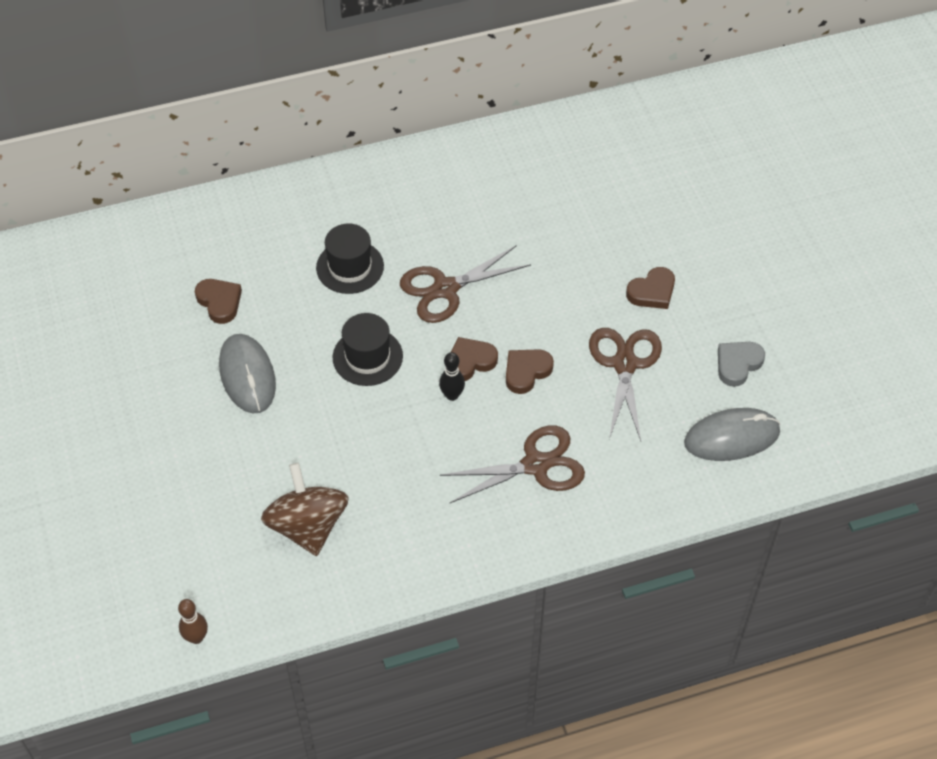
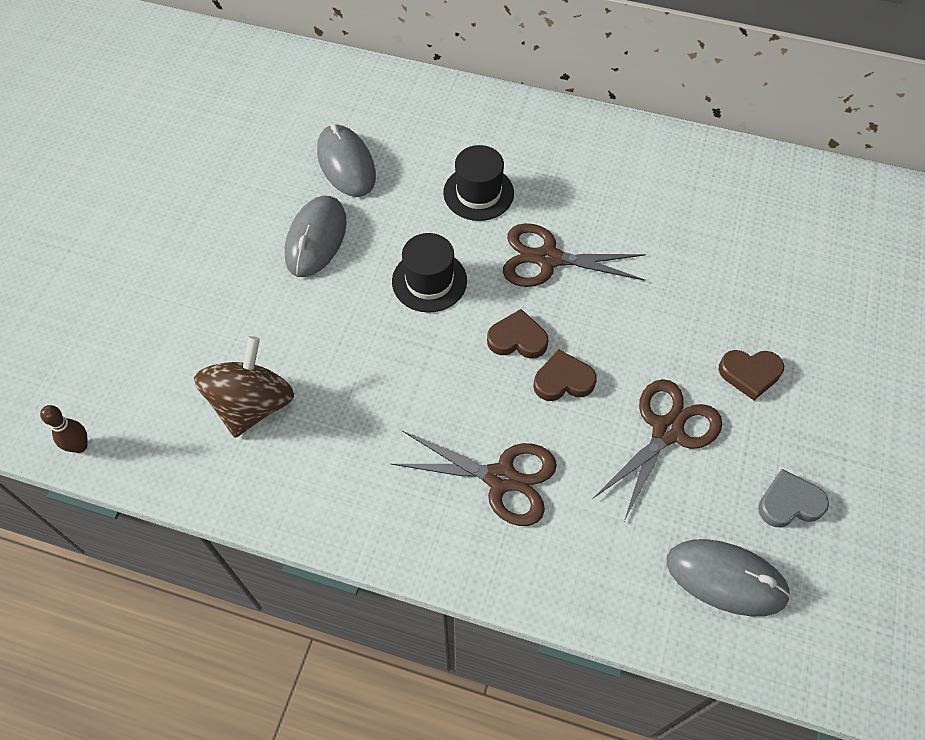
camera: 35 degrees right, 5 degrees up
brown heart [195,279,242,324] -> grey mouse [317,124,376,197]
black bowling pin [439,352,465,401] -> none

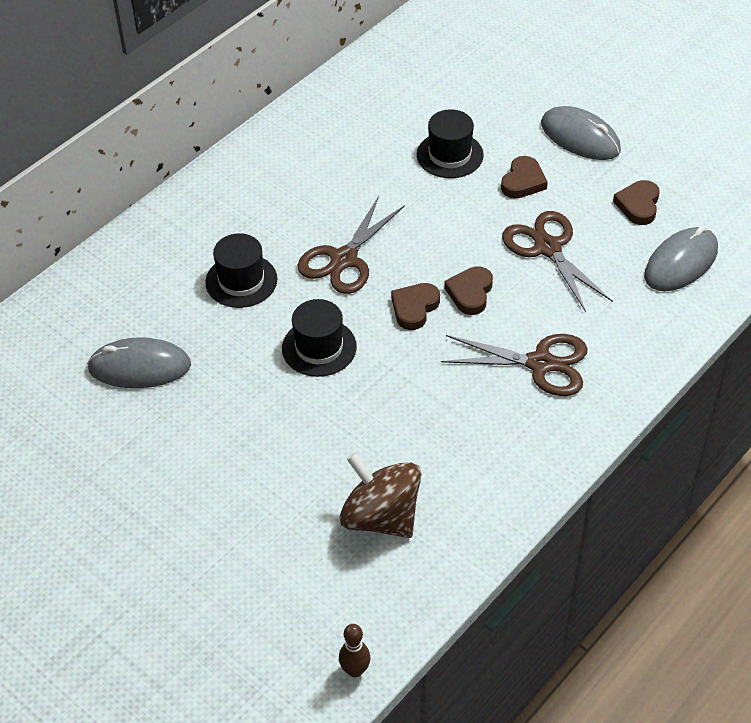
camera: 65 degrees left, 10 degrees down
grey mouse [285,196,347,277] -> grey mouse moved to [541,106,621,160]
brown scissors [391,431,557,526] -> brown scissors turned 60 degrees clockwise [441,334,588,396]
grey heart [758,469,829,527] -> brown heart [613,180,660,225]
none -> black hat [417,109,484,178]

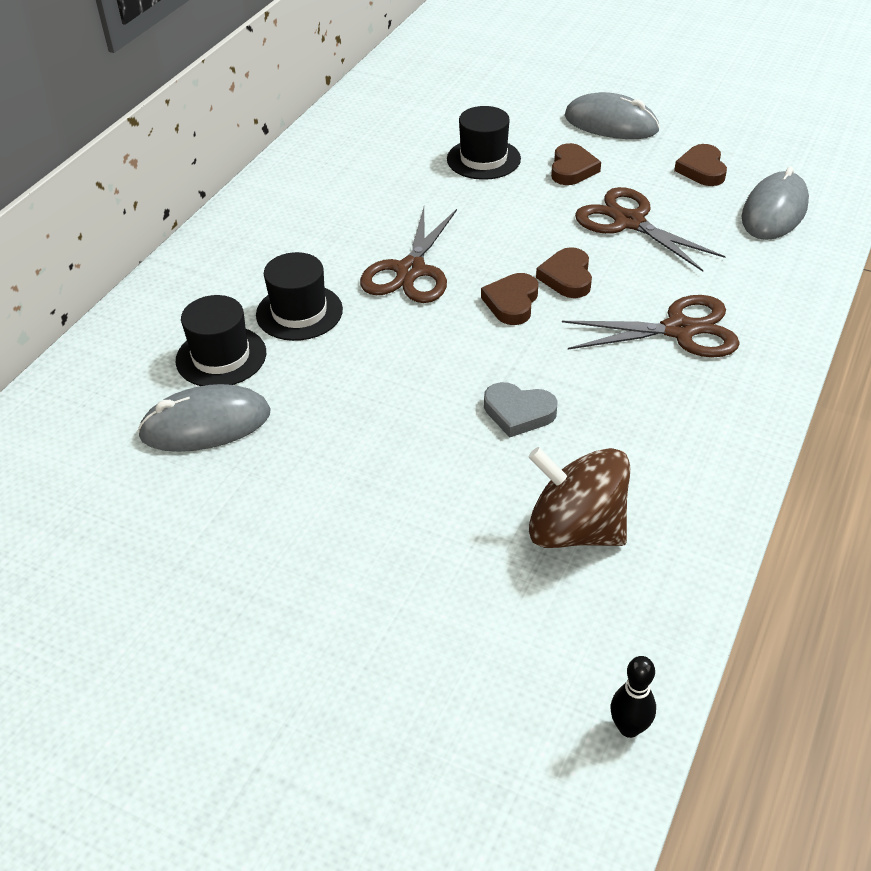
camera: 15 degrees left, 5 degrees down
black hat [282,299,357,377] -> black hat moved to [176,295,266,386]
brown bowling pin [339,624,371,677] -> black bowling pin [611,656,656,738]
none -> grey heart [484,382,558,437]

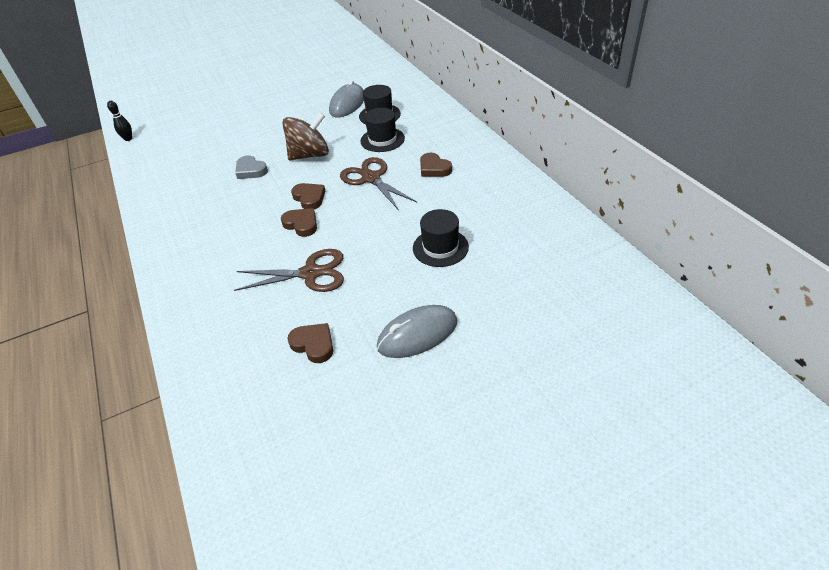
camera: 130 degrees right, 0 degrees up
grey heart [484,382,558,437] -> grey heart turned 105 degrees counterclockwise [235,155,268,179]
brown spinning top [528,447,631,548] -> brown spinning top moved to [282,112,329,161]
brown heart [551,143,601,185] -> brown heart moved to [420,153,452,177]
brown scissors [562,295,740,357] -> none
grey mouse [742,167,809,240] -> none

